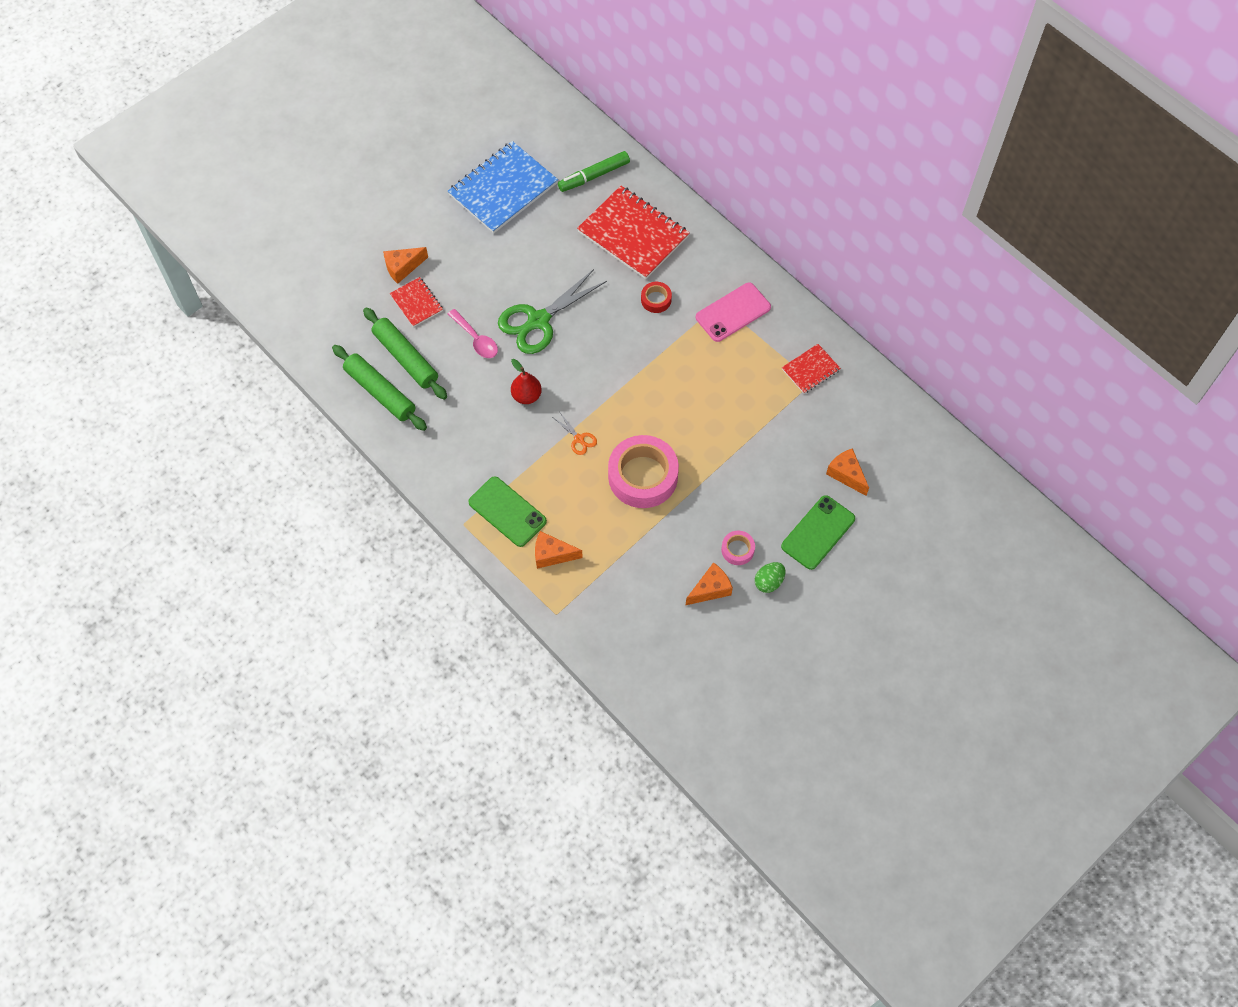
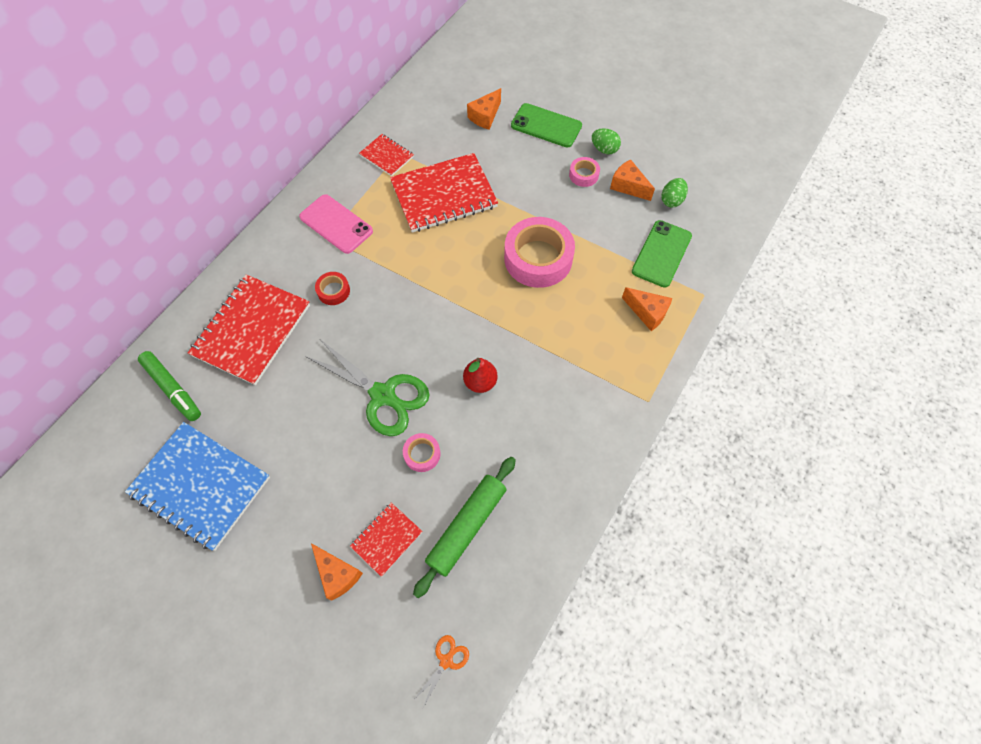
camera: 105 degrees left, 0 degrees up
green rolling pin [332,345,427,431] -> none
pink spoon [448,309,498,358] -> pink tape [403,433,441,472]
green phone [468,476,547,547] -> green phone moved to [632,220,692,288]
orange cheese [535,531,583,569] -> orange cheese turned 45 degrees counterclockwise [622,287,672,331]
orange scissors [554,413,597,455] -> orange scissors moved to [413,635,469,708]
none -> red notebook [390,153,498,233]
none -> green egg [661,178,688,207]

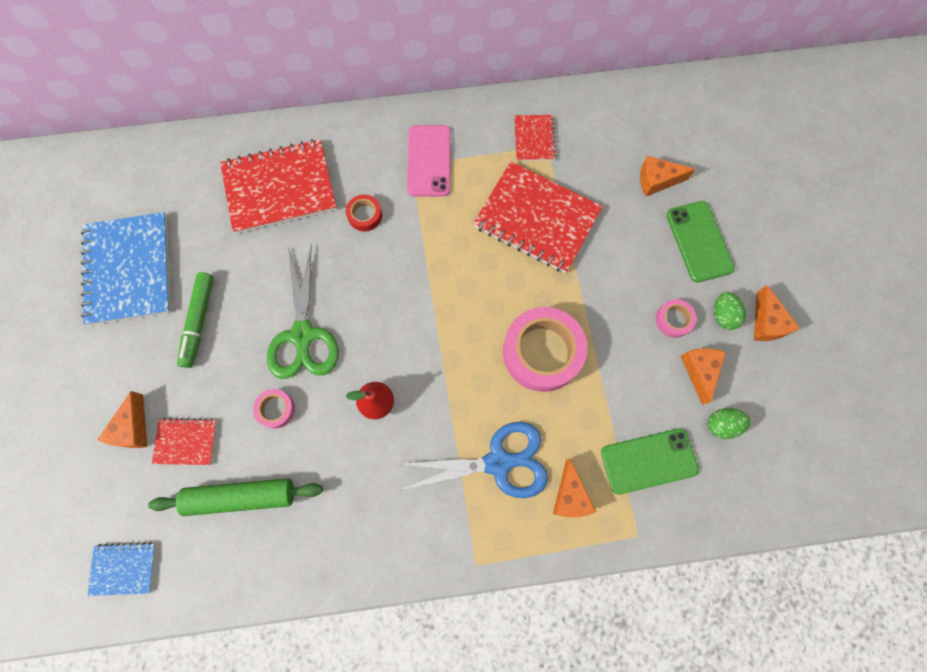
camera: 50 degrees right, 10 degrees up
green marker [138,351,201,421] -> green marker moved to [177,272,213,368]
orange scissors [413,635,469,708] -> blue notebook [88,542,156,596]
none -> blue scissors [399,422,548,498]
none -> orange cheese [754,285,800,341]

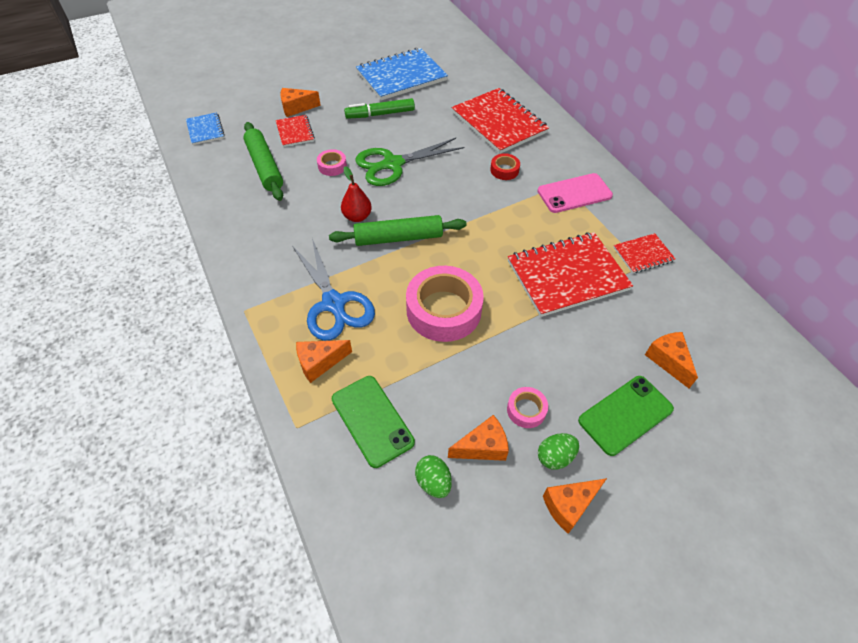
camera: 70 degrees right, 20 degrees down
red notebook [473,161,603,273] -> red notebook turned 60 degrees clockwise [508,232,633,317]
none -> green rolling pin [329,215,466,246]

